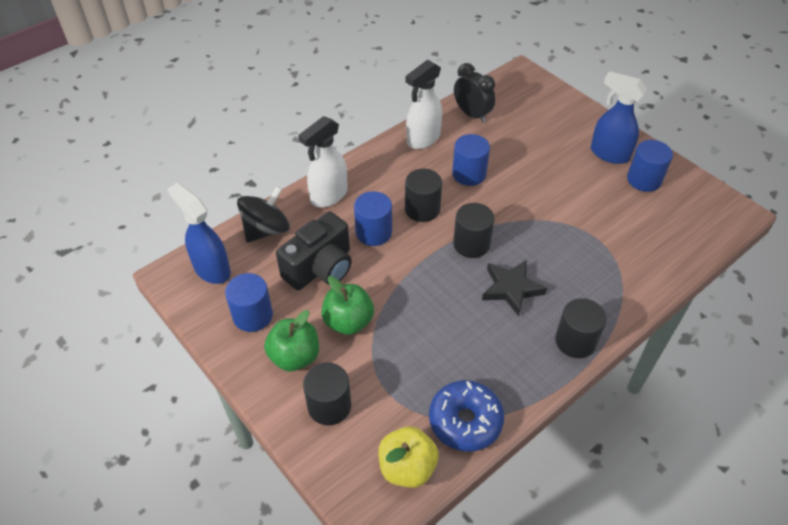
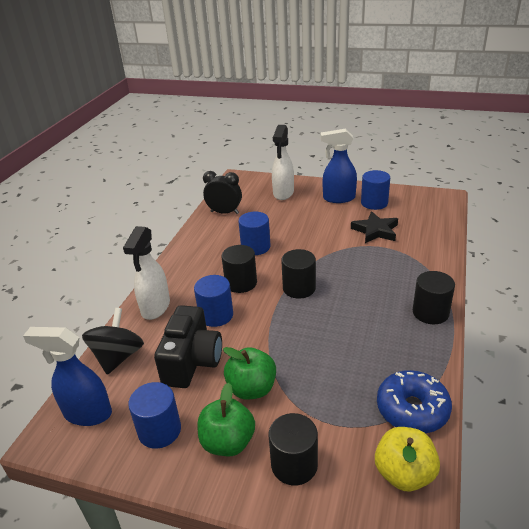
camera: 30 degrees left, 15 degrees down
white spray bottle [405,60,442,149] -> white spray bottle moved to [272,125,294,200]
black star [482,260,547,316] -> black star moved to [351,211,398,243]

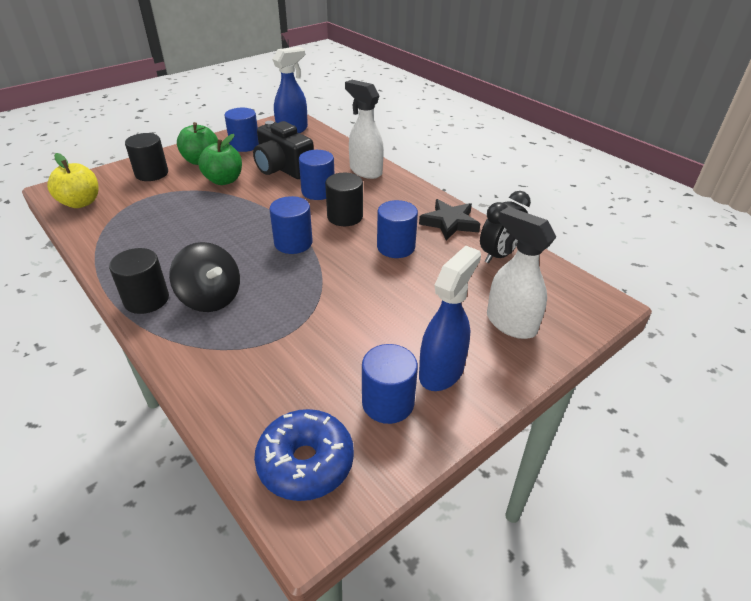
camera: 120 degrees right, 5 degrees up
black spinning top [82,308,144,375] -> black spinning top moved to [169,242,240,312]
black cylinder [281,249,316,299] -> blue cylinder [269,196,313,254]
black star [351,211,398,243] -> black star moved to [419,199,480,240]
blue donut [377,370,452,433] -> blue donut moved to [254,409,354,501]

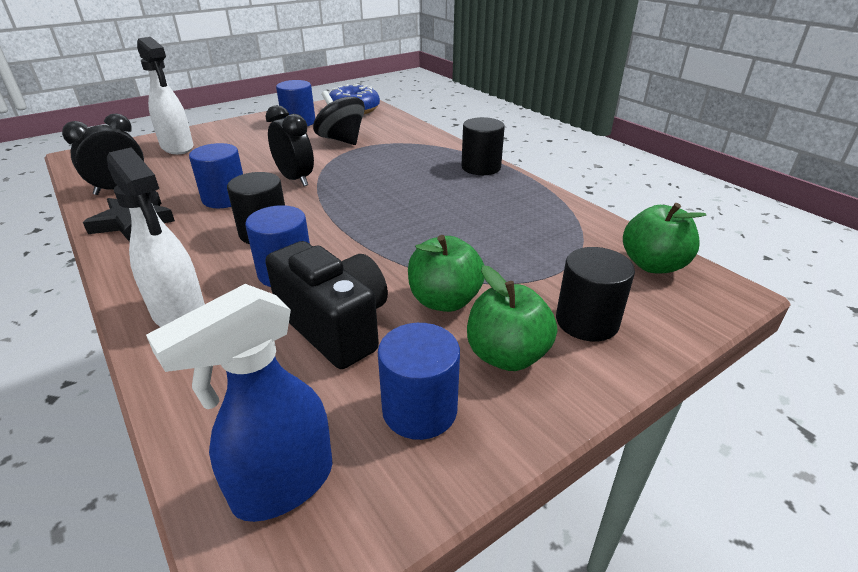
camera: 175 degrees left, 5 degrees down
yellow apple [47,153,99,208] -> green apple [623,203,706,273]
black spinning top [169,242,240,312] -> black spinning top moved to [313,90,365,145]
blue cylinder [269,196,313,254] -> none
blue spray bottle [419,246,481,391] -> none
none -> black clock [265,105,314,186]

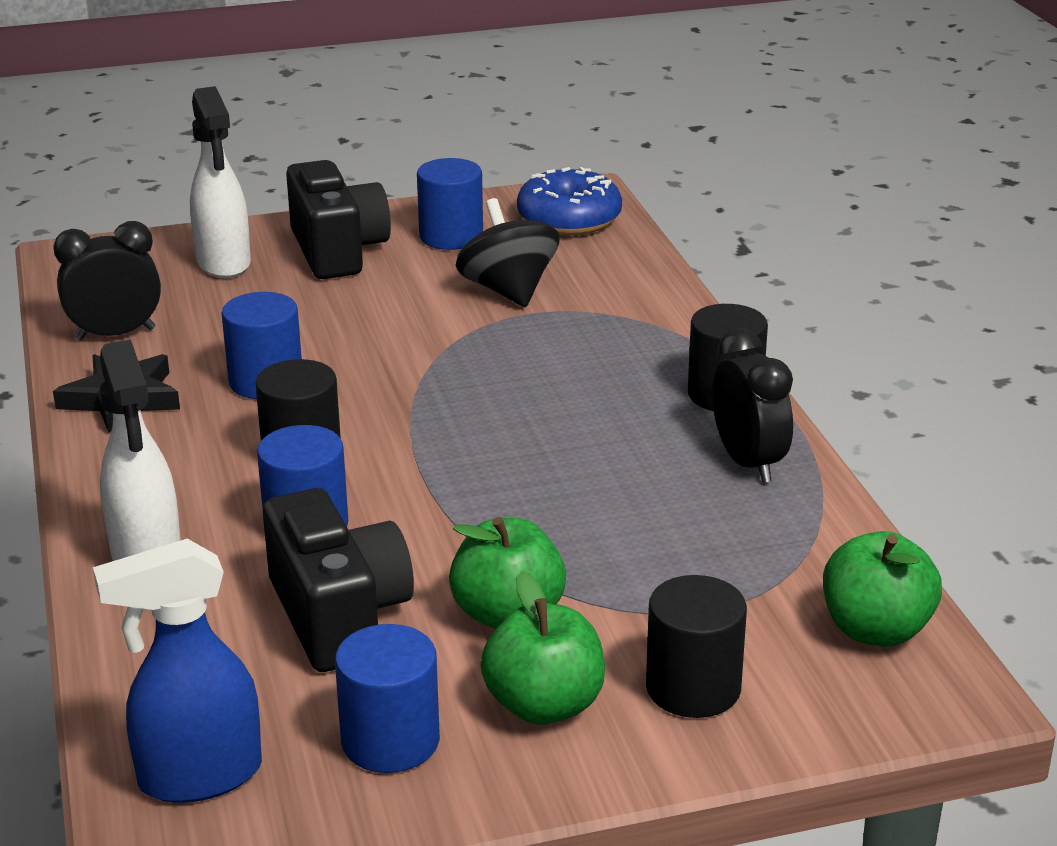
camera: 20 degrees right, 5 degrees down
black clock [265,105,314,186] -> black clock moved to [712,328,793,483]
none -> black camera [286,160,391,279]

